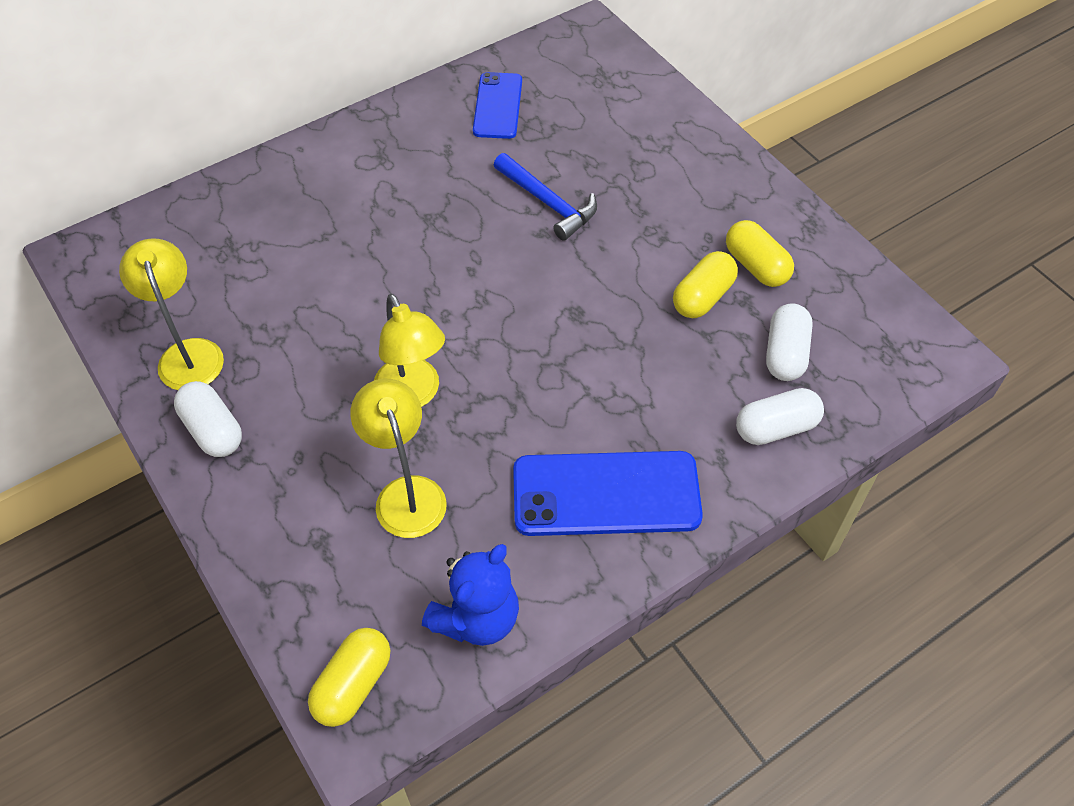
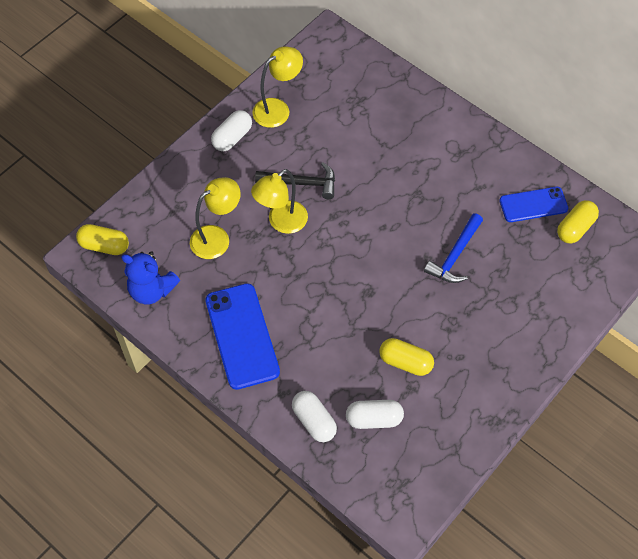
camera: 75 degrees right, 5 degrees up
yellow capsule [726,220,794,287] -> yellow capsule moved to [557,200,599,243]
none -> black hammer [255,162,335,199]

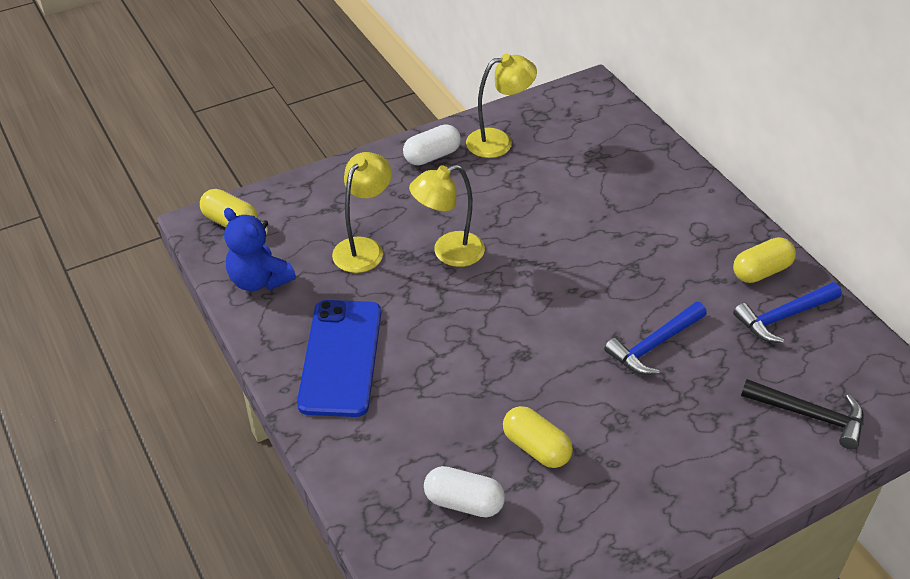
camera: 20 degrees right, 15 degrees down
yellow lamp [190,177,241,259] -> yellow lamp turned 45 degrees counterclockwise [332,152,392,273]
black hammer [255,162,335,199] -> black hammer moved to [741,379,864,449]
white capsule [292,391,337,442] -> none
blue phone [499,187,569,222] -> blue hammer [733,282,842,343]
yellow capsule [557,200,599,243] -> yellow capsule moved to [733,237,796,283]

